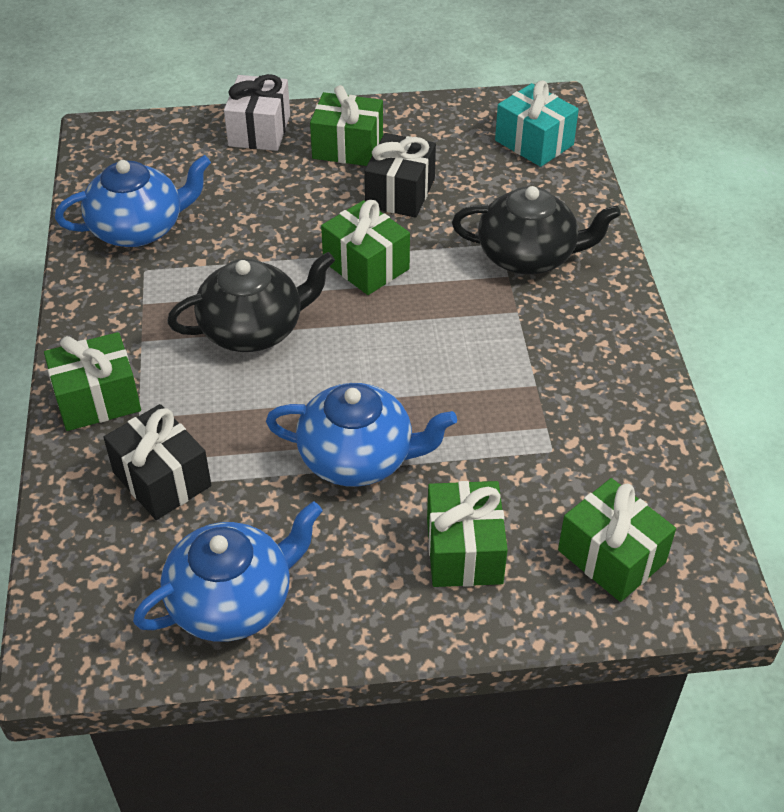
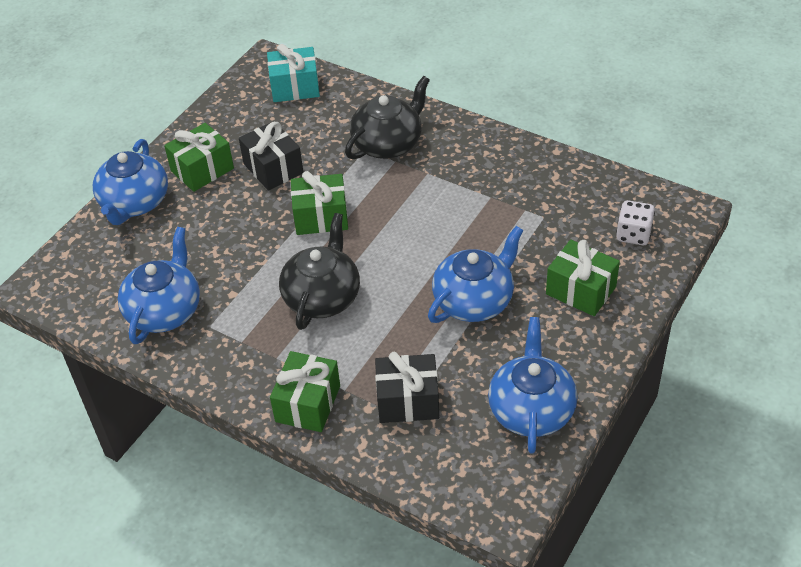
camera: 50 degrees left, 0 degrees up
white gift [224,74,290,151] -> blue teapot [93,139,168,225]
green gift [558,478,676,602] -> white dice [616,200,655,245]

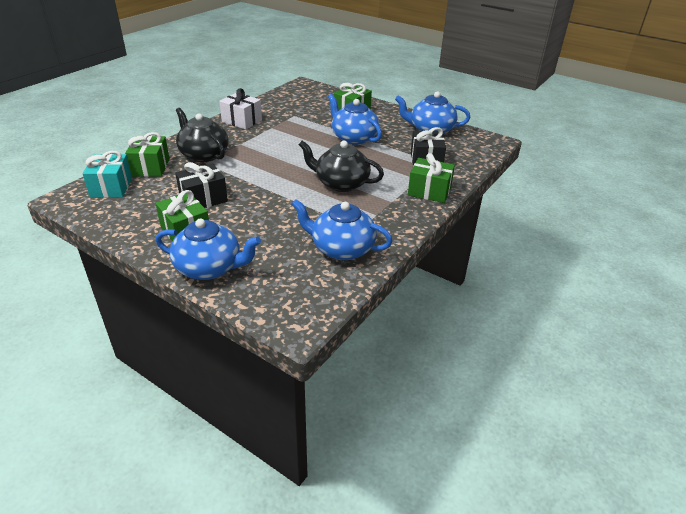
camera: 90 degrees left, 10 degrees down
green gift [291,171,348,235] -> green gift moved to [125,132,170,177]
white dice [616,200,655,245] -> none
none -> white gift [219,88,262,130]

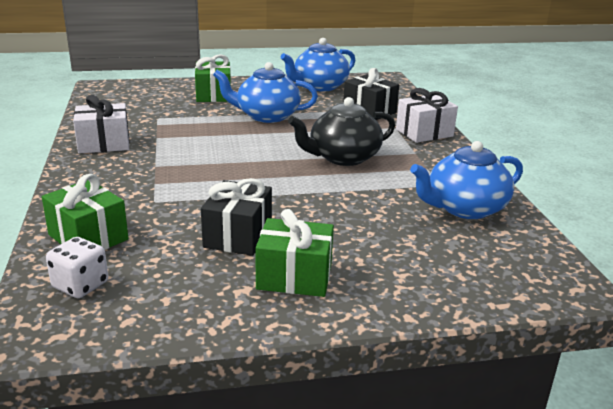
camera: 45 degrees left, 10 degrees down
turquoise gift [82,151,132,198] -> white dice [46,237,108,298]
blue teapot [155,219,261,280] -> none
black teapot [176,108,229,162] -> none
green gift [408,153,455,203] -> white gift [396,88,458,143]

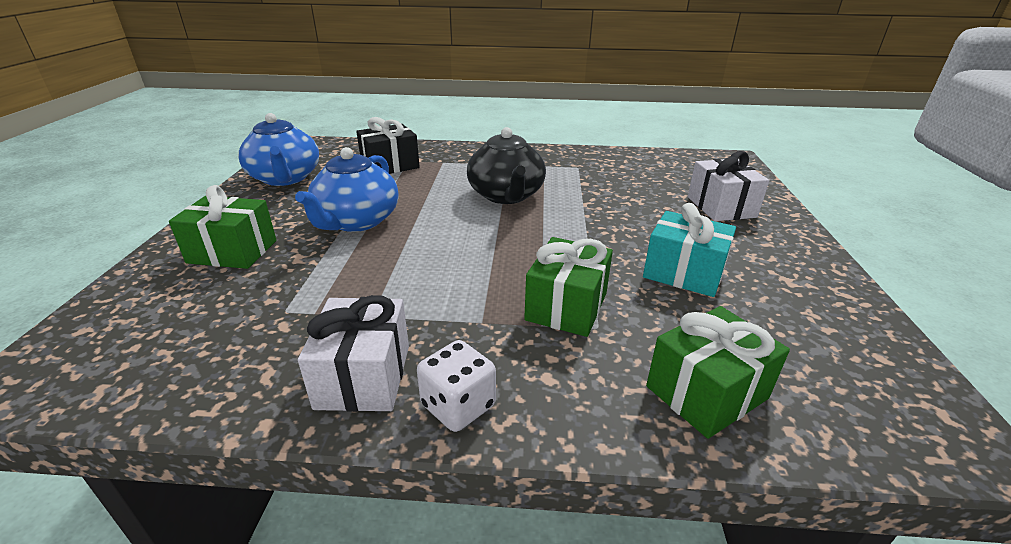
camera: 75 degrees left, 5 degrees up
white dice [46,237,108,298] -> white dice moved to [417,340,496,432]
black gift [201,178,272,256] -> turquoise gift [643,203,736,297]
green gift [255,209,334,297] -> green gift moved to [524,237,613,337]
white gift [396,88,458,143] -> white gift moved to [688,151,770,221]
blue teapot [410,141,523,219] -> none

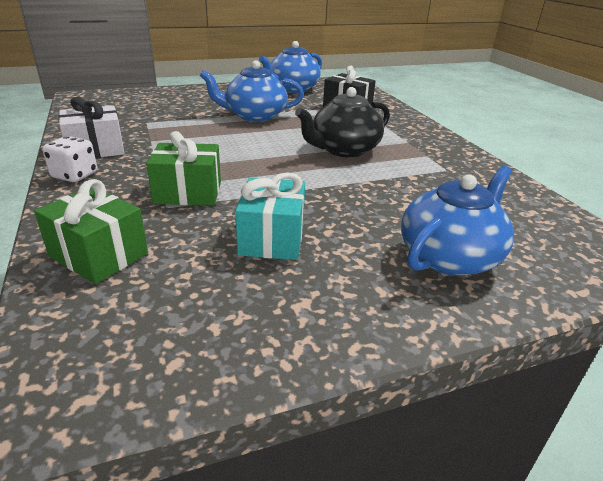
camera: 65 degrees right, 0 degrees up
green gift [169,185,277,269] -> none
white gift [688,151,770,221] -> blue teapot [401,166,514,276]

